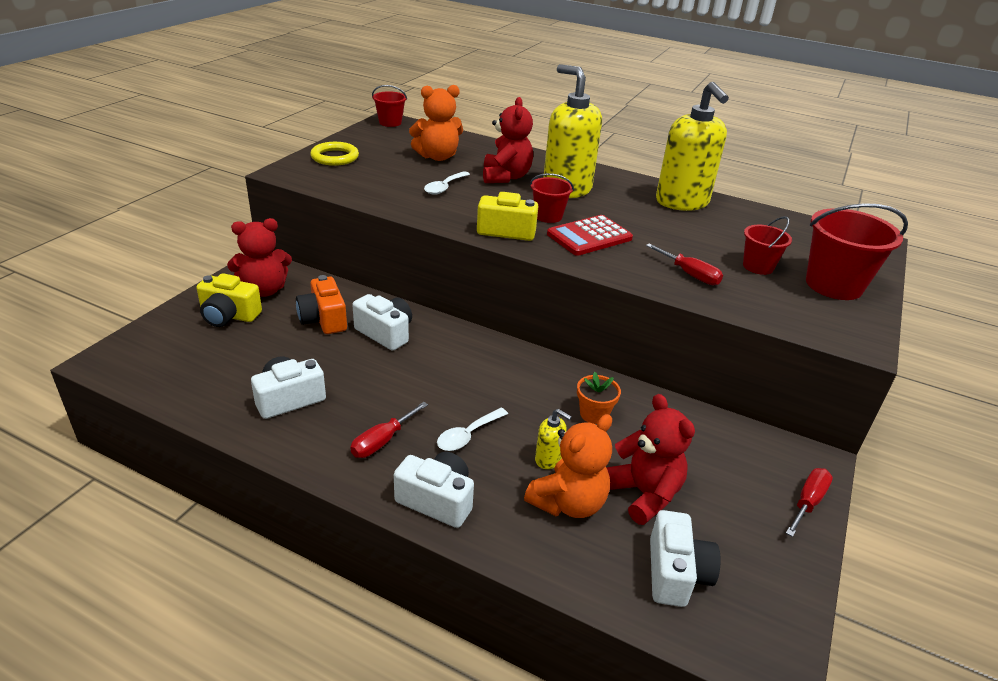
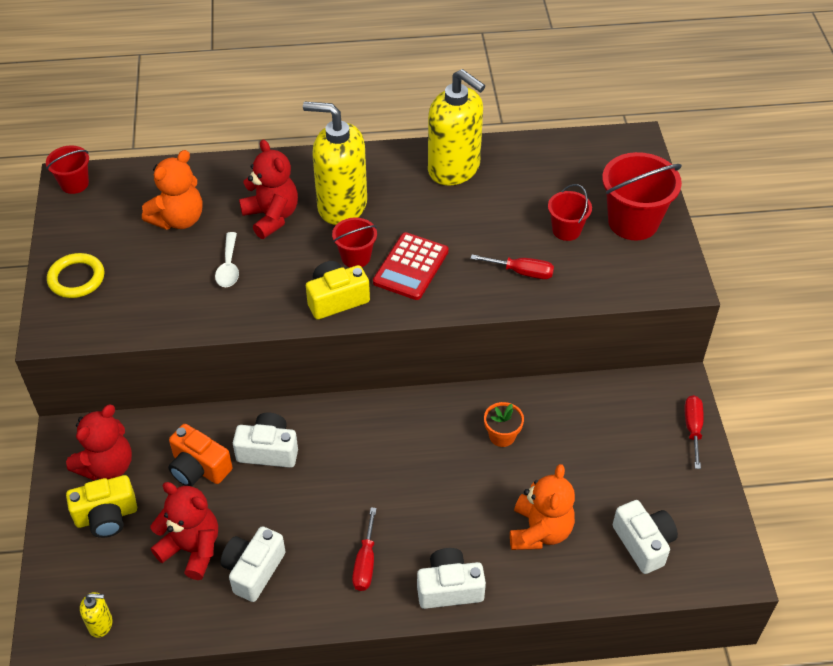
camera: 30 degrees left, 15 degrees up
white spoon [437,408,508,451] -> none
yellow soap dispenser [535,409,572,469] -> yellow soap dispenser moved to [80,592,113,638]
red teddy bear [606,394,695,525] -> red teddy bear moved to [150,482,218,580]

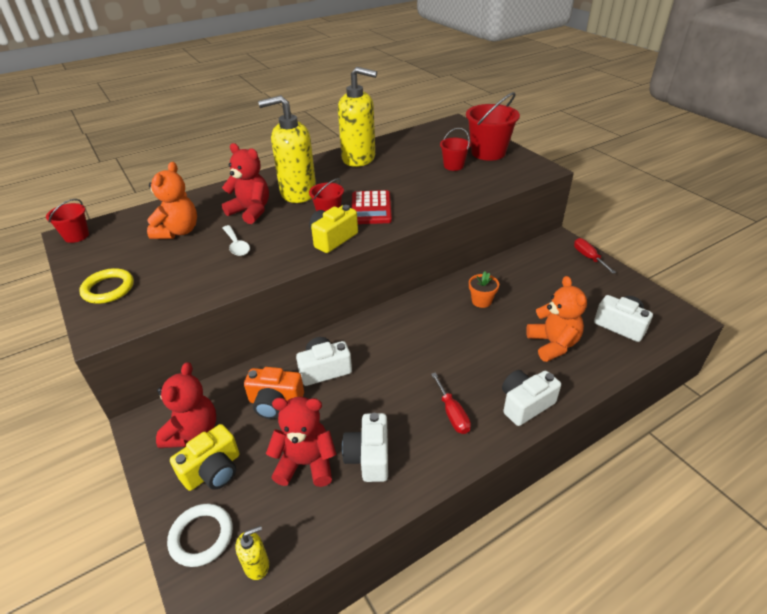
camera: 25 degrees left, 10 degrees down
red screwdriver [470,255,554,279] -> none
none -> white ring [167,504,233,567]

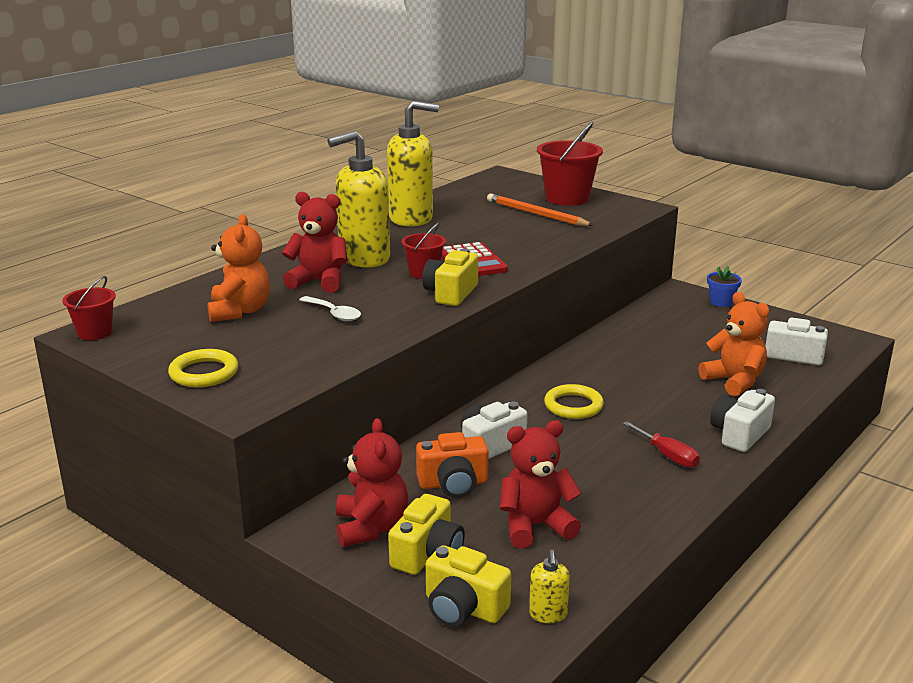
camera: 20 degrees left, 15 degrees down
white ring [167,504,233,567] -> yellow camera [426,545,511,627]
yellow soap dispenser [236,526,269,580] -> yellow soap dispenser turned 135 degrees clockwise [529,549,570,623]
white camera [342,413,388,482] -> none
red bucket [440,128,471,171] -> orange pencil [487,194,593,226]
orange flower pot [469,271,499,308] -> none
red screwdriver [574,238,616,274] -> blue flower pot [707,266,742,307]
none -> yellow ring [544,384,604,419]

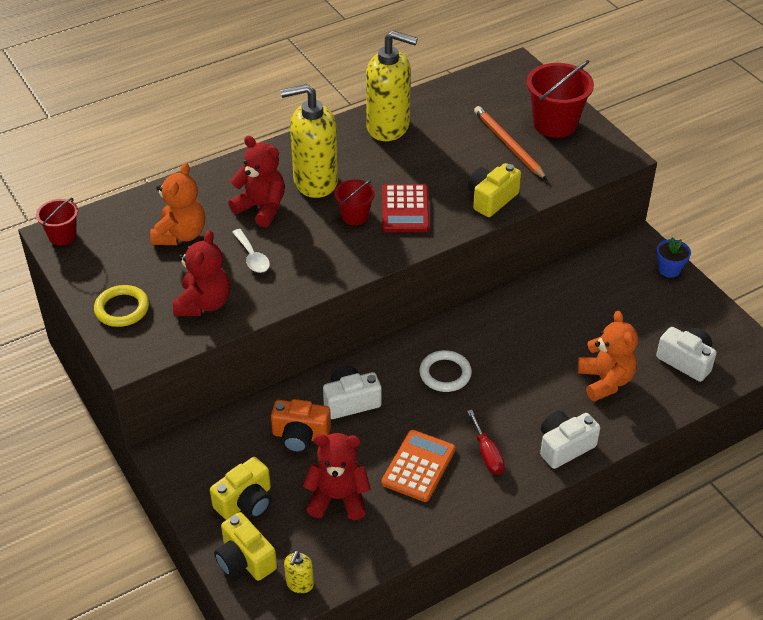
camera: 20 degrees right, 20 degrees up
red teddy bear [336,418,408,547] -> red teddy bear moved to [173,230,230,316]
yellow camera [422,248,478,306] -> yellow camera moved to [468,163,521,217]
yellow ring [544,384,604,419] -> white ring [419,350,472,392]
none -> orange calculator [381,430,456,502]

